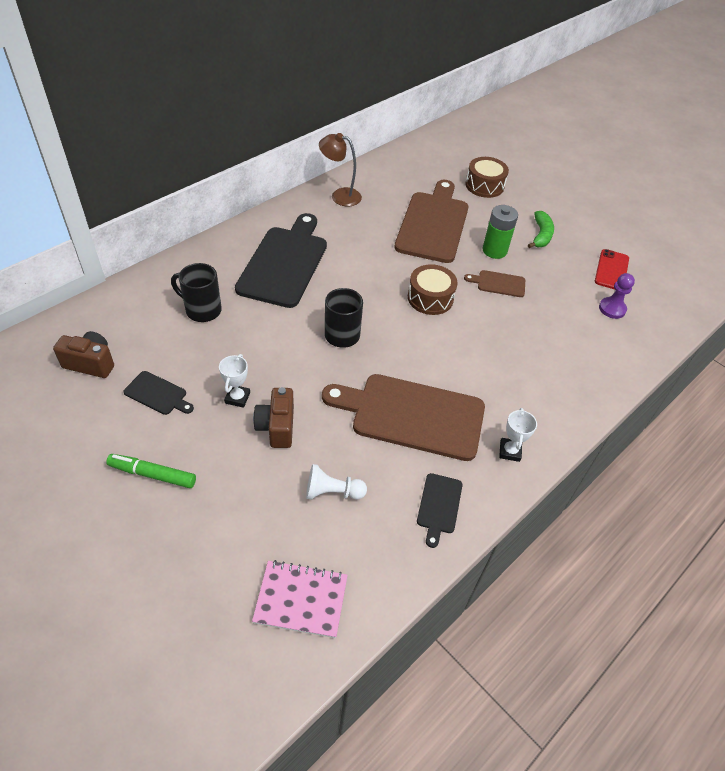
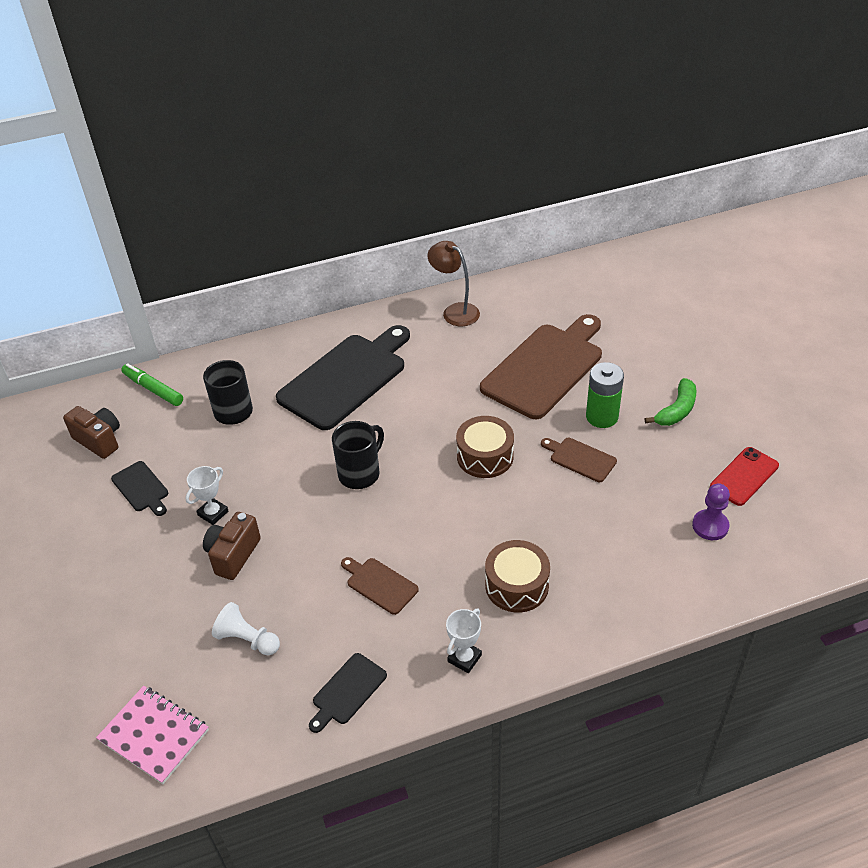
camera: 30 degrees right, 5 degrees down
green marker [106,454,196,488] -> green marker moved to [121,363,183,406]
brown cutting board [322,374,485,461] -> brown cutting board [341,557,419,615], size x0.45
brown drum [465,157,509,198] -> brown drum moved to [485,540,550,613]

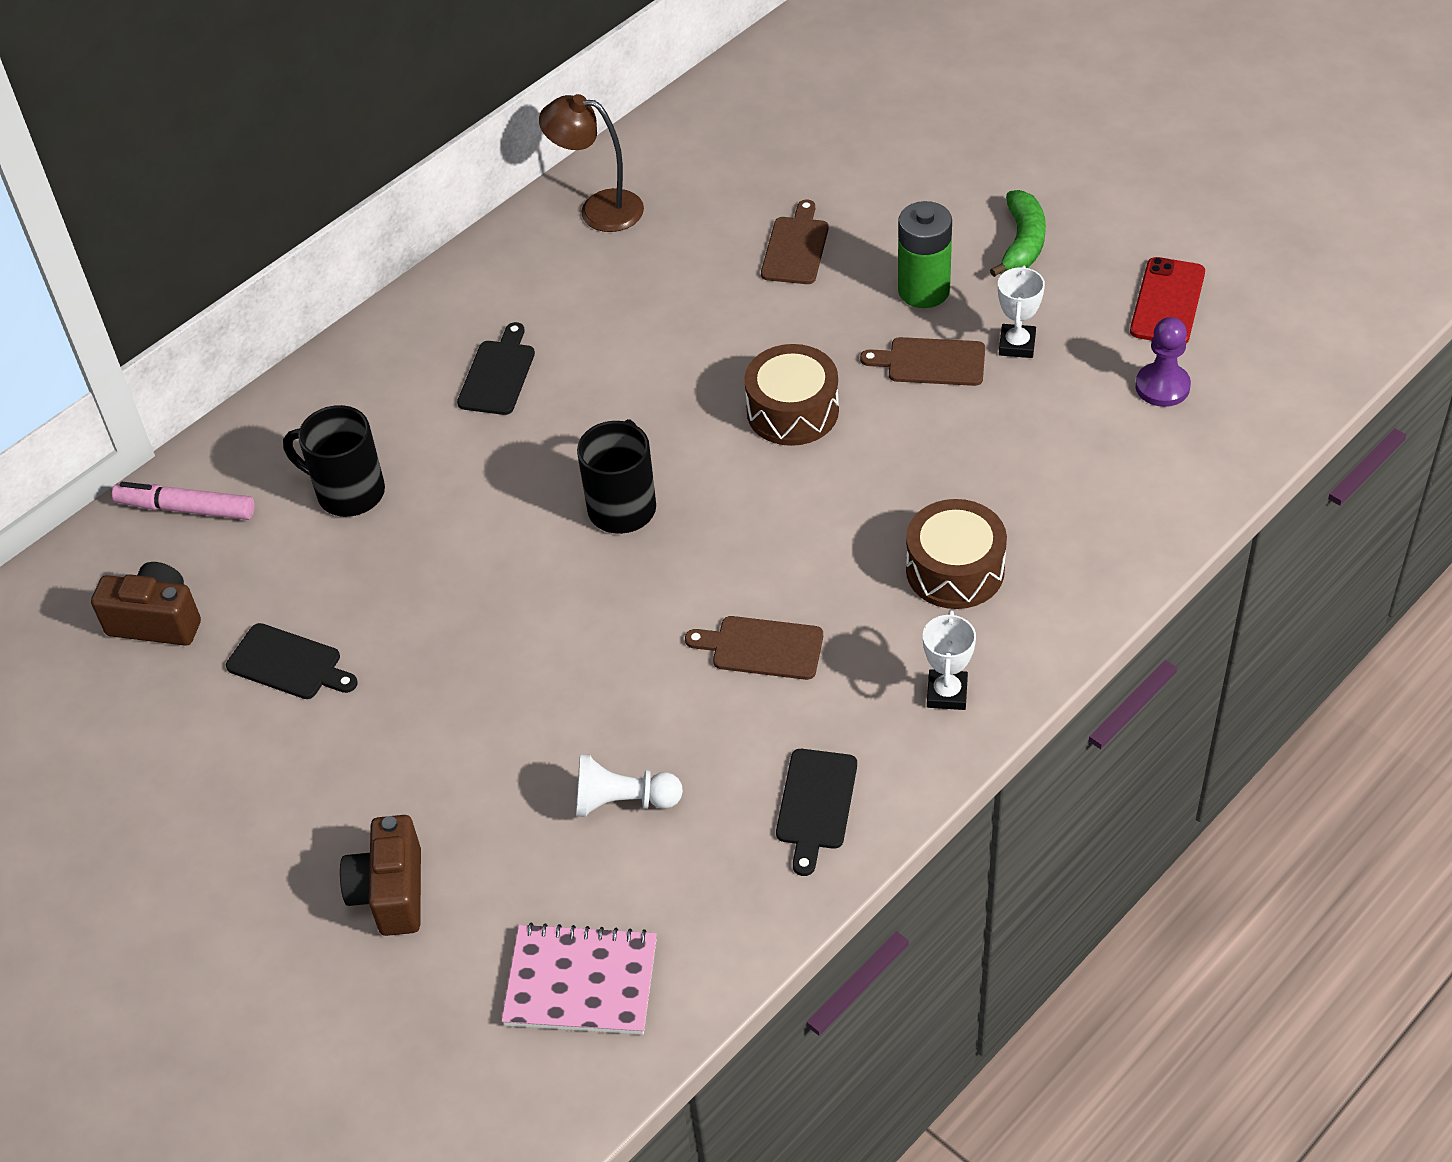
camera: 25 degrees left, 5 degrees up
green marker [121,363,183,406] -> pink marker [112,482,255,520]
white trophy [185,466,228,525] -> white trophy moved to [998,266,1045,358]
brown camera [203,512,261,580] -> brown camera moved to [340,815,421,936]
black cutting board [276,325,410,430] -> black cutting board [457,322,535,415], size x0.45
brown cutting board [480,314,602,419] -> brown cutting board [761,200,829,284], size x0.45

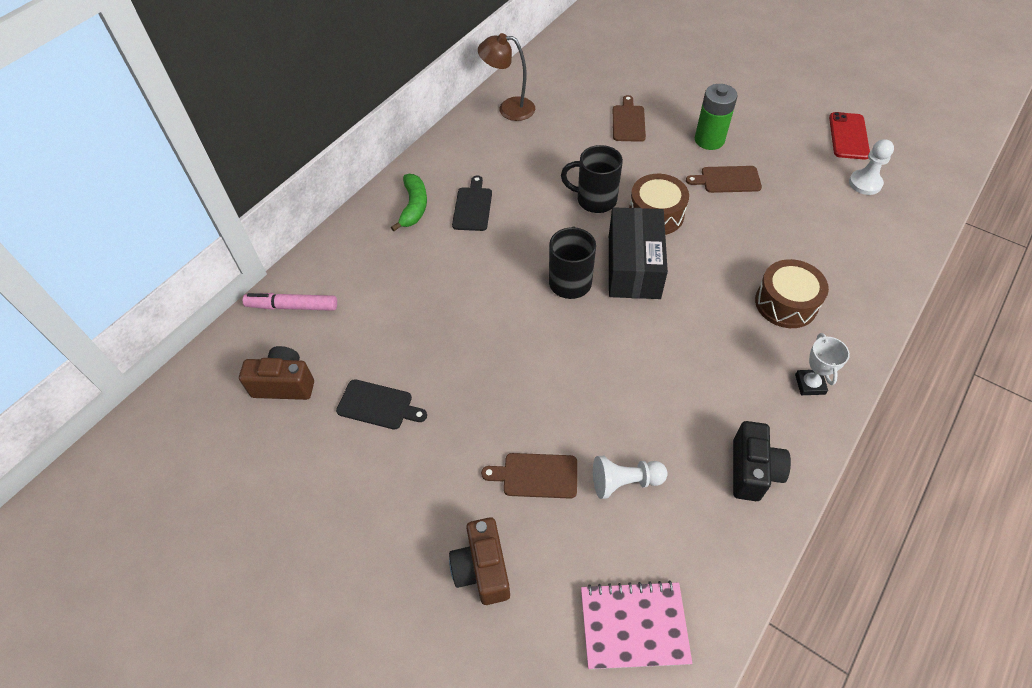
camera: 10 degrees left, 5 degrees up
black mug [283,405,385,517] -> black mug moved to [561,145,623,213]
brown cutting board [685,616,823,680] -> brown cutting board moved to [481,453,577,499]
black cutting board [776,749,857,876] -> black camera [733,421,791,501]
green banana [990,190,1046,277] -> green banana moved to [391,174,427,231]
white trophy [998,266,1045,358] -> none
purple pawn [1135,317,1191,407] -> white pawn [849,139,894,195]
none -> black box [609,207,668,299]

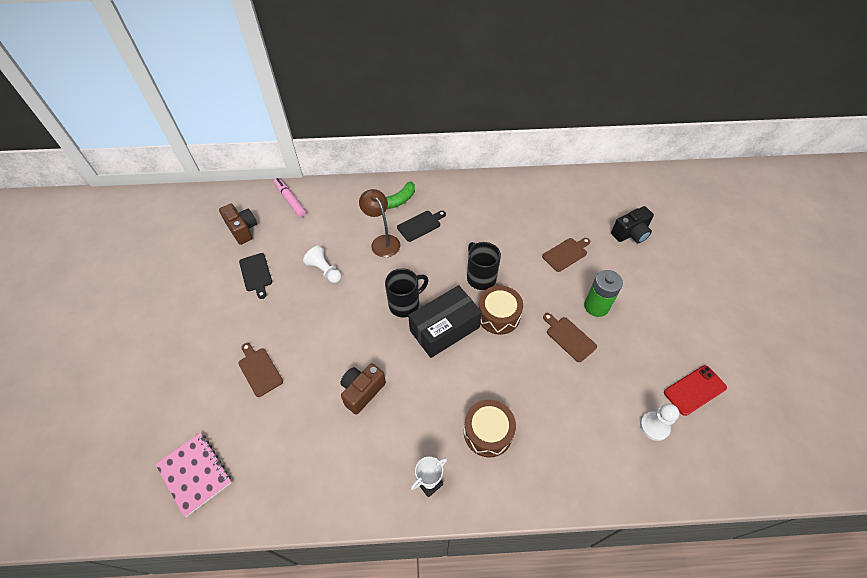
camera: 50 degrees right, 0 degrees up
brown camera [449,517,510,605] -> brown camera moved to [340,363,386,415]
brown lamp [478,33,535,121] -> brown lamp moved to [359,189,400,257]
white pawn [593,456,668,499] -> white pawn moved to [303,246,342,283]
black camera [733,421,791,501] -> black camera moved to [611,206,654,243]

